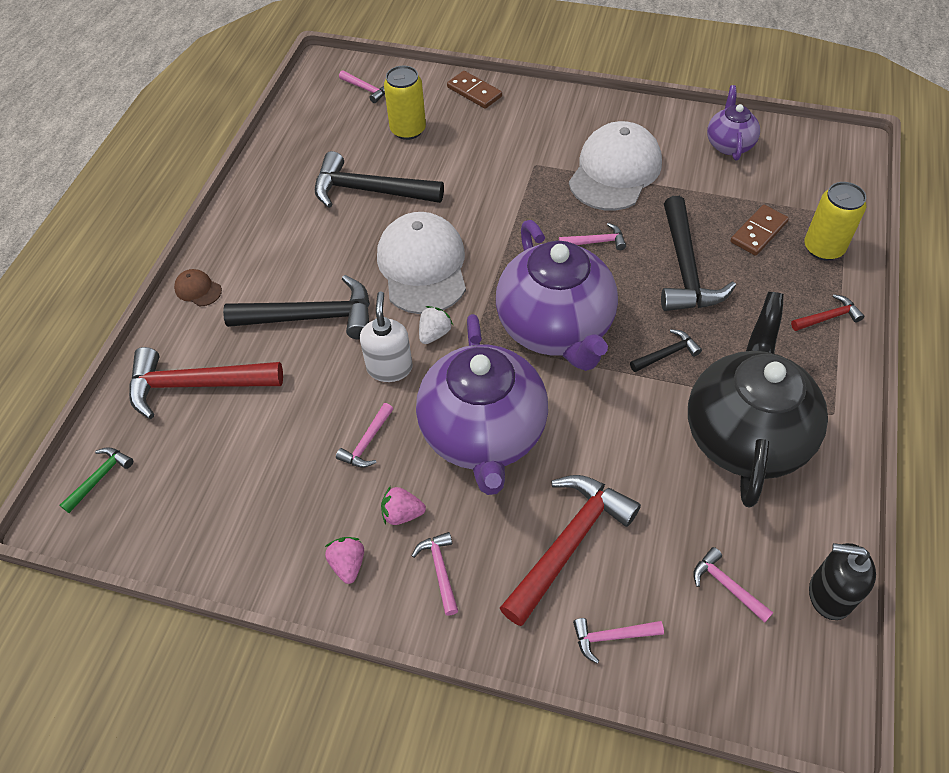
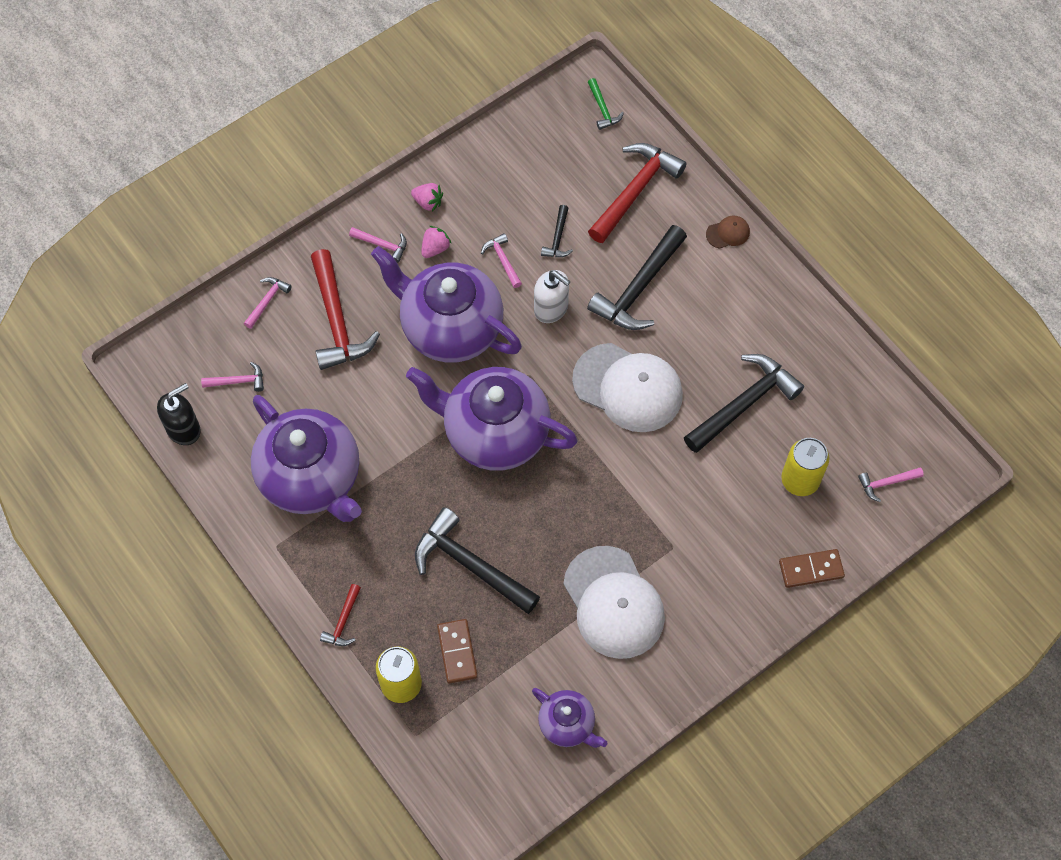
camera: 125 degrees right, 10 degrees up
white strawberry [419,306,453,344] -> none
pink hammer [559,223,626,250] -> none
black hammer [630,329,702,372] -> black hammer moved to [541,205,573,257]
black teapot [688,292,828,508] -> purple teapot [251,395,362,522]

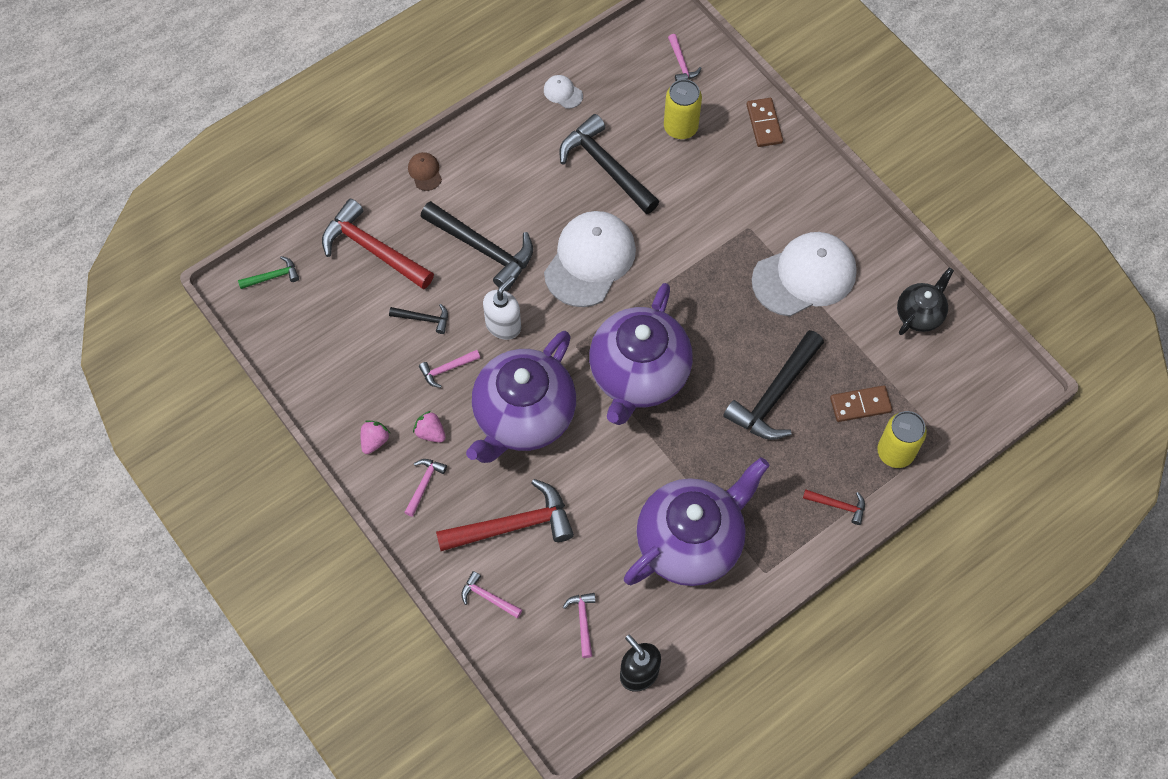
camera: 90 degrees left, 0 degrees up
purple teapot [532,688,607,748] -> black teapot [897,267,954,335]
none -> white cap [544,75,583,109]

